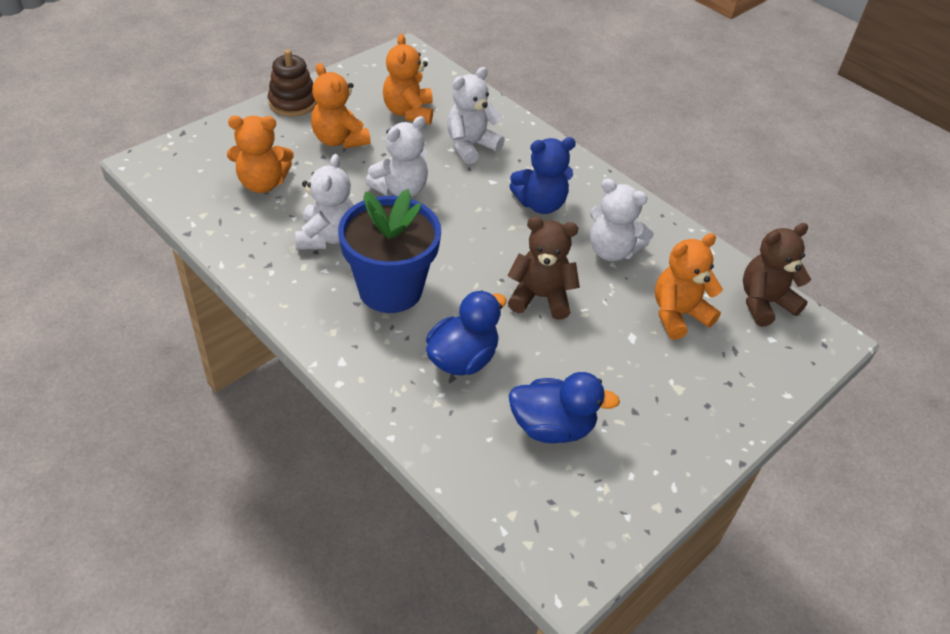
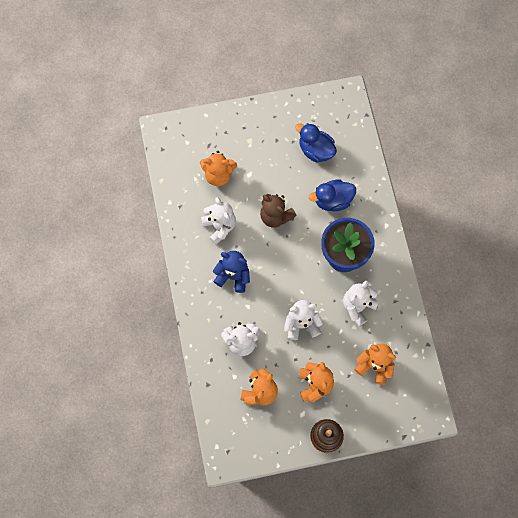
camera: 145 degrees left, 25 degrees up
brown teddy bear [743,223,811,327] -> none

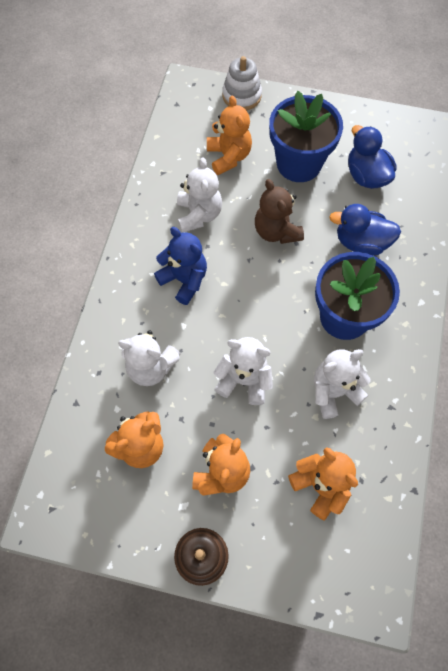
camera: 25 degrees right, 5 degrees down
orange teddy bear [200,151,237,186] -> orange teddy bear turned 135 degrees counterclockwise [207,95,252,175]
none -> white stacking toy [222,56,262,110]
none -> blue flower pot [269,91,343,182]

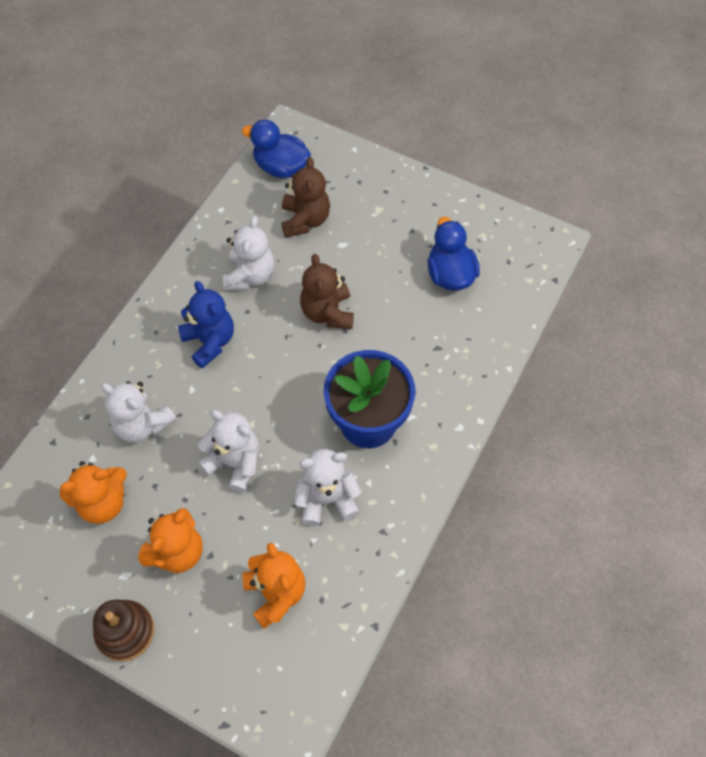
camera: 15 degrees right, 5 degrees down
orange teddy bear [207,95,252,175] -> brown teddy bear [282,157,330,238]
white stacking toy [222,56,262,110] -> none
blue flower pot [269,91,343,182] -> none
blue duck [329,204,401,256] -> blue duck moved to [242,120,311,178]

